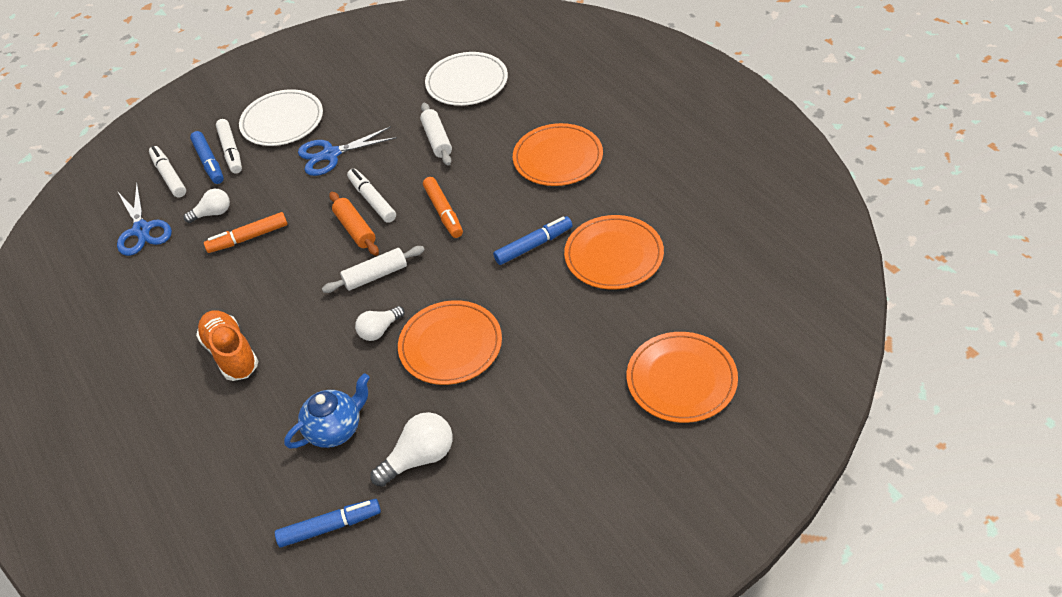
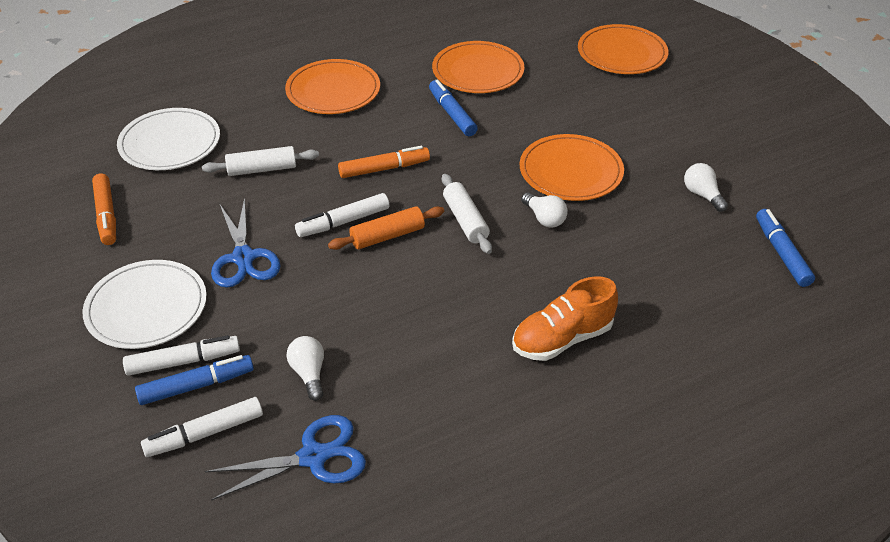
camera: 90 degrees left, 5 degrees down
orange marker [204,212,288,253] -> orange marker moved to [92,173,116,245]
blue teapot [284,373,370,448] -> none
white light bulb [371,412,453,487] -> white light bulb [684,163,728,212], size x0.66

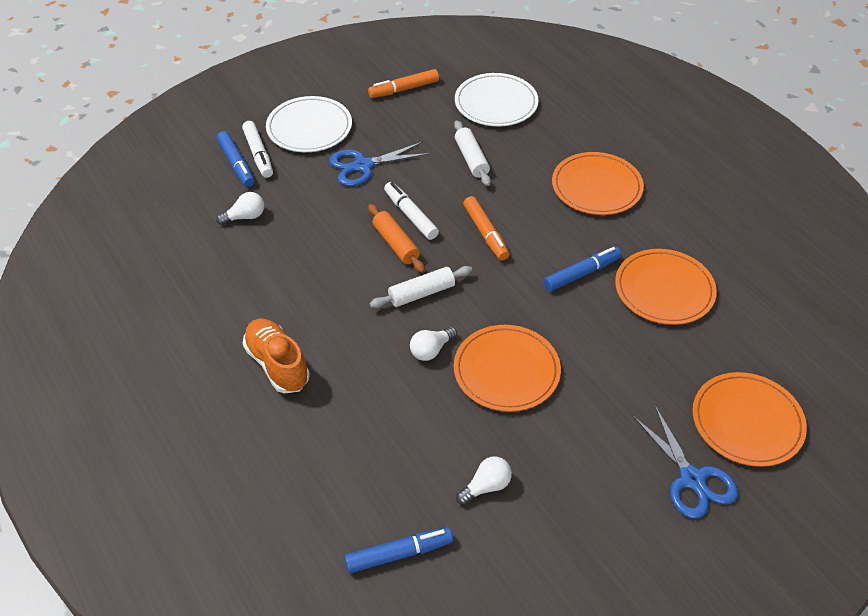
camera: 85 degrees right, 5 degrees up
white marker [141,397,263,457] -> none
blue scissors [205,415,366,501] -> blue scissors moved to [633,406,738,519]

